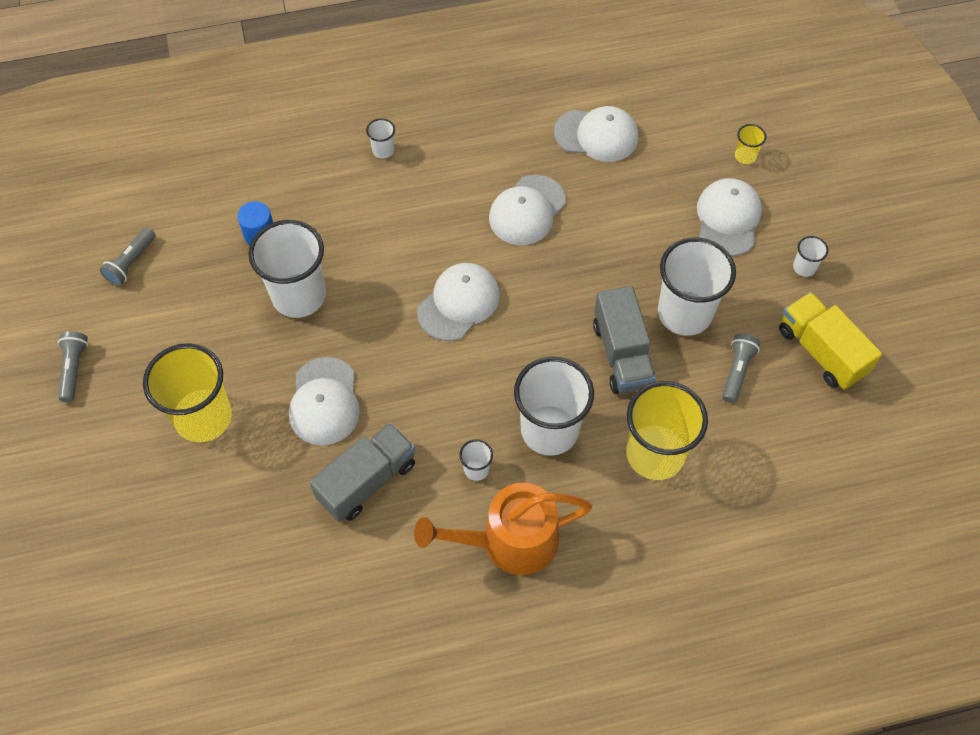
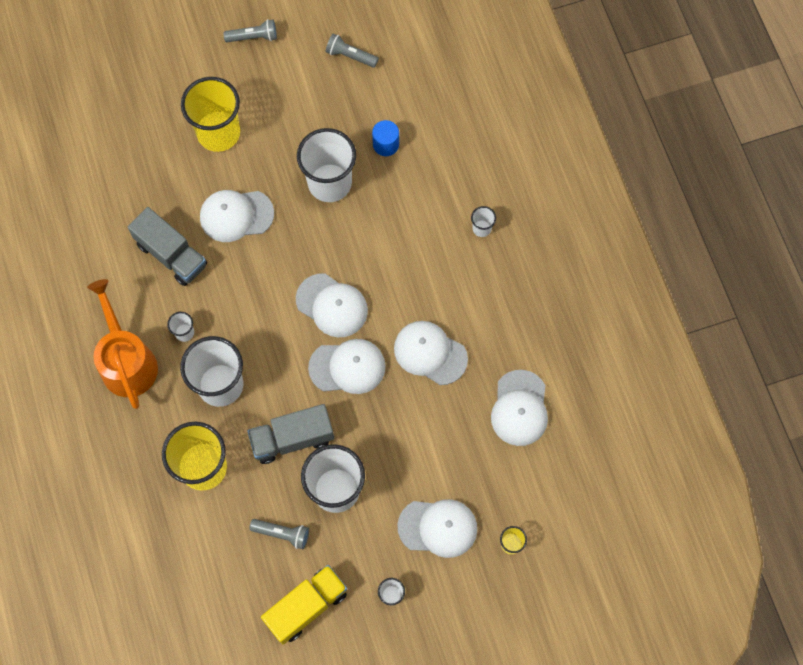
camera: 85 degrees right, 10 degrees up
none -> white cap [308,339,386,394]

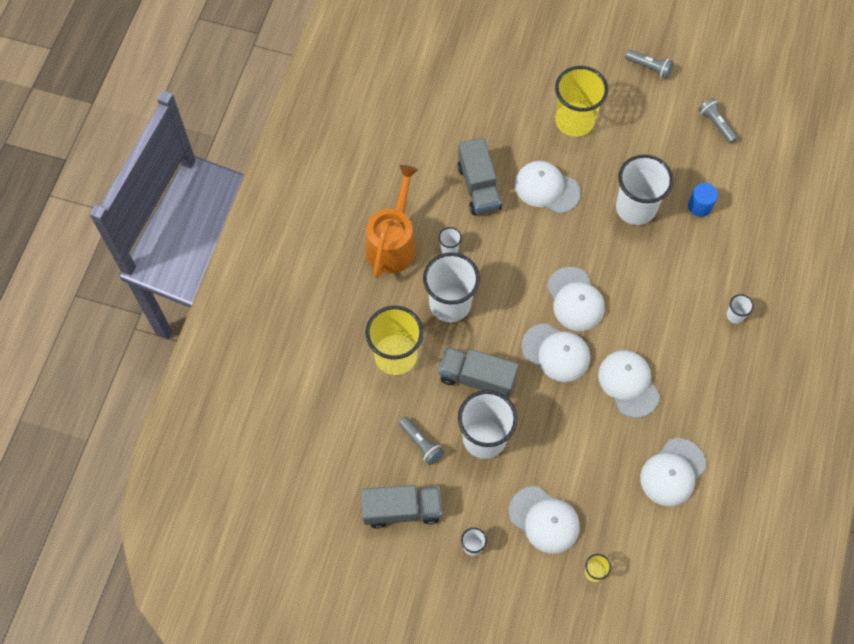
camera: 35 degrees right, 5 degrees down
yellow truck [261,565,347,644] -> grey truck [361,485,442,529]

